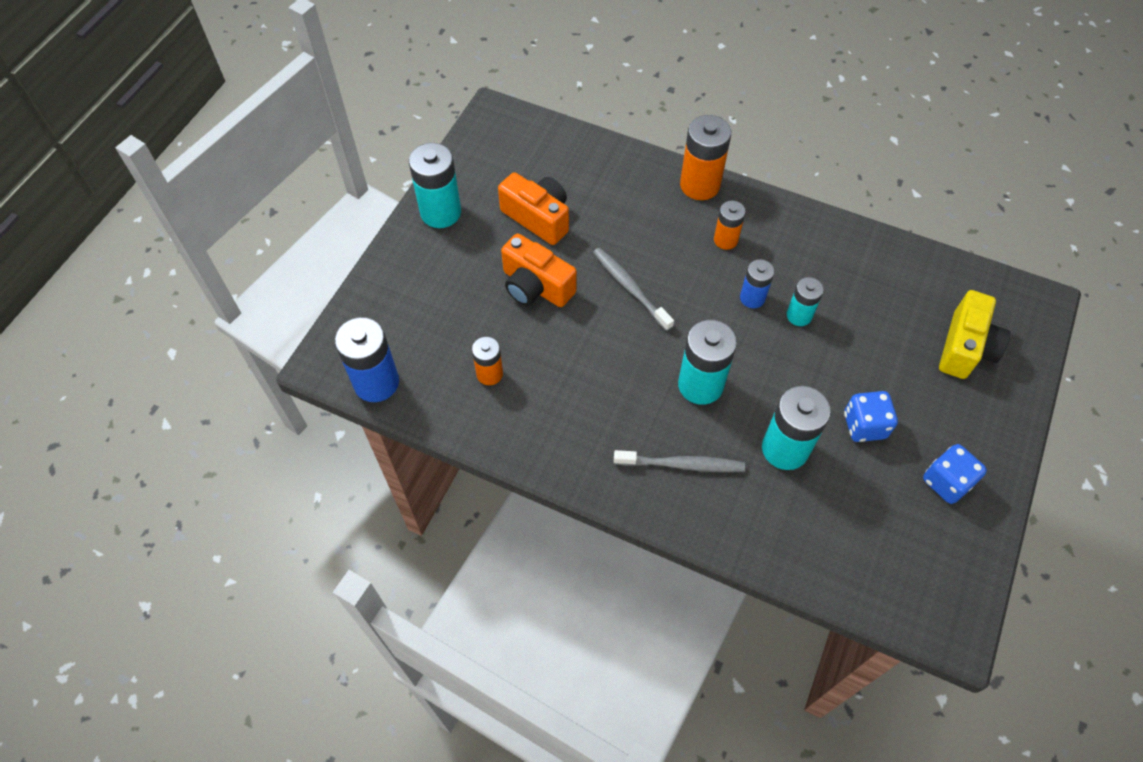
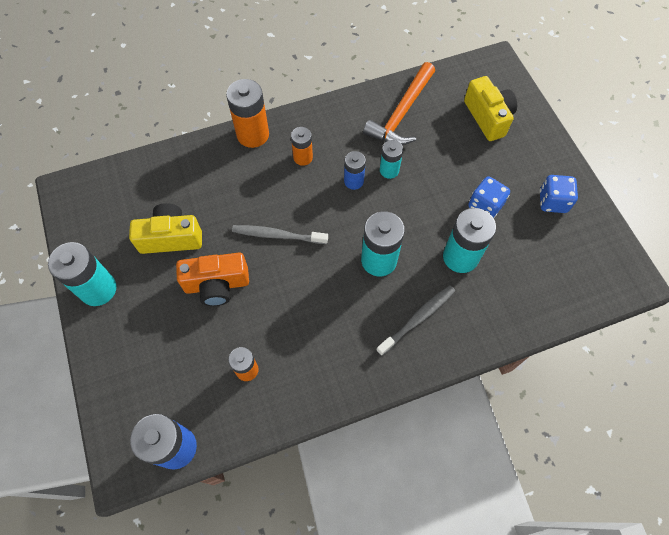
camera: 45 degrees left, 5 degrees up
orange camera [498,172,569,245] -> yellow camera [129,203,202,254]
none -> orange hammer [363,62,435,145]

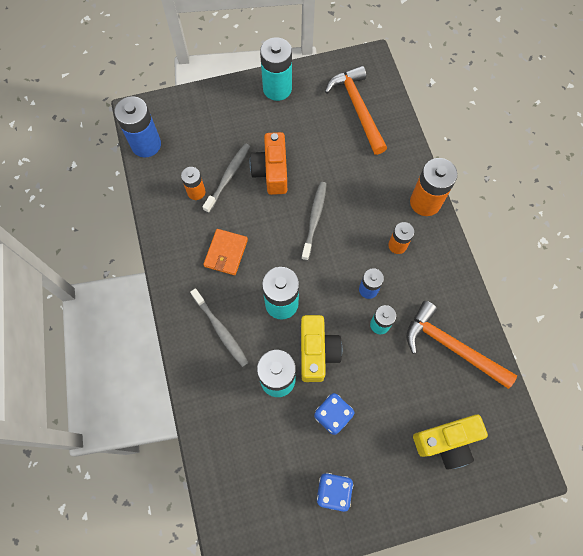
camera: 95 degrees right, 5 degrees up
yellow camera [129,203,202,254] -> yellow camera moved to [301,315,342,382]
none -> grey toothbrush [203,143,250,213]
none -> orange wallet [203,229,248,275]
none -> orange hammer [325,65,387,155]

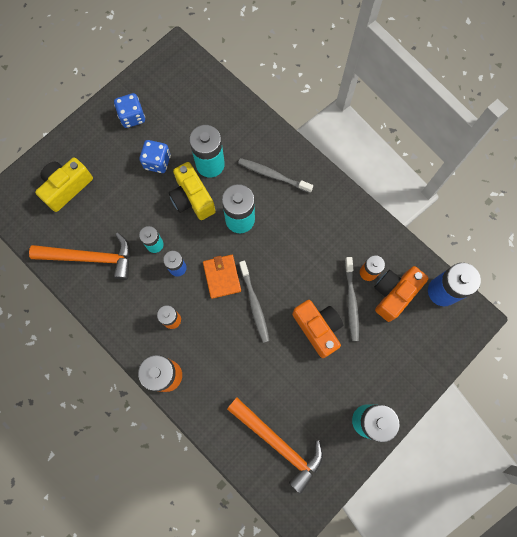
camera: 150 degrees right, 5 degrees up
orange wallet [203,229,248,275] -> orange wallet moved to [203,255,241,299]
none -> orange camera [374,266,429,322]

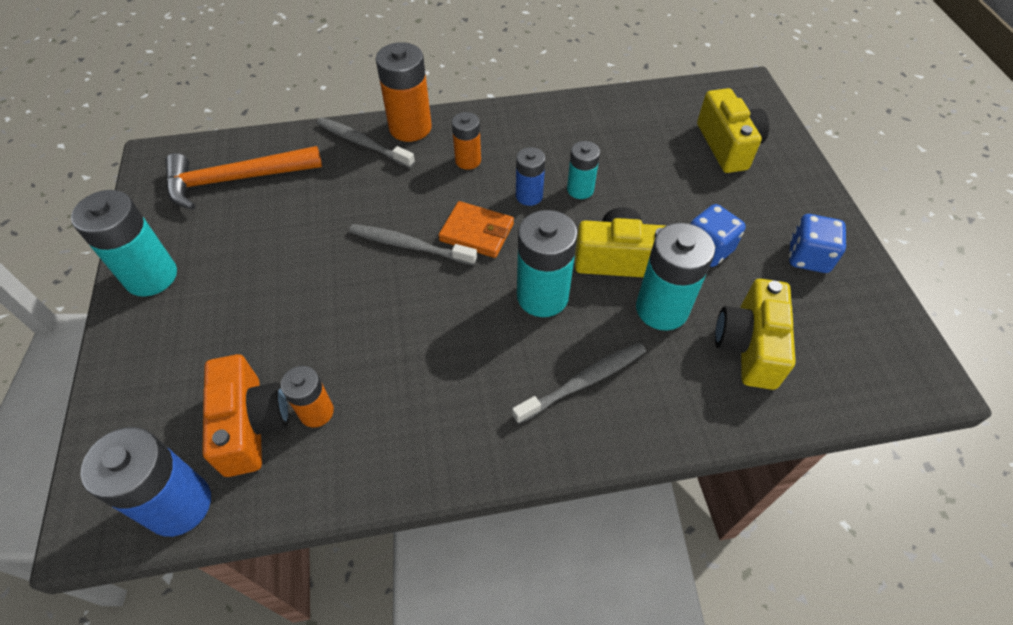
camera: 125 degrees right, 20 degrees down
orange hammer [29,232,131,280] -> none
orange camera [292,300,343,358] -> none
grey toothbrush [345,257,359,341] -> grey toothbrush moved to [317,117,415,168]
none -> yellow camera [715,279,796,390]

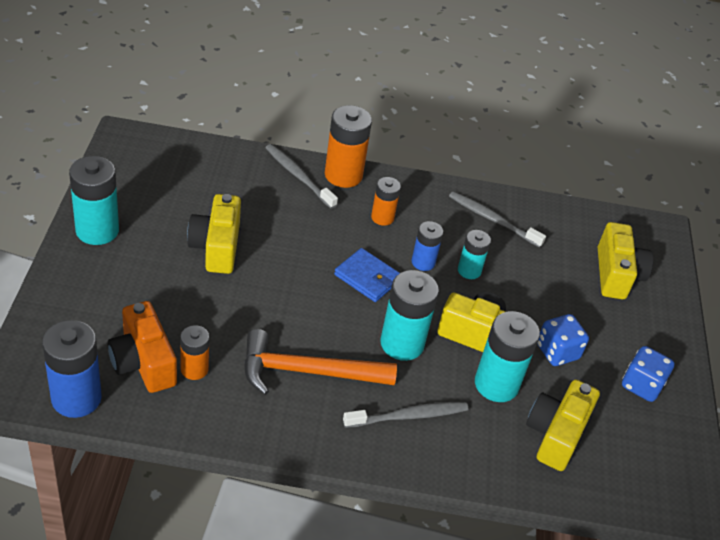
camera: 10 degrees right, 10 degrees down
orange hammer [165,146,322,210] -> orange hammer moved to [244,329,397,395]
orange camera [202,354,289,477] -> orange camera turned 150 degrees clockwise [107,301,177,393]
grey toothbrush [349,224,477,265] -> grey toothbrush moved to [449,191,546,248]
orange wallet [439,201,514,258] -> blue wallet [334,248,400,302]
none -> yellow camera [187,194,241,274]

